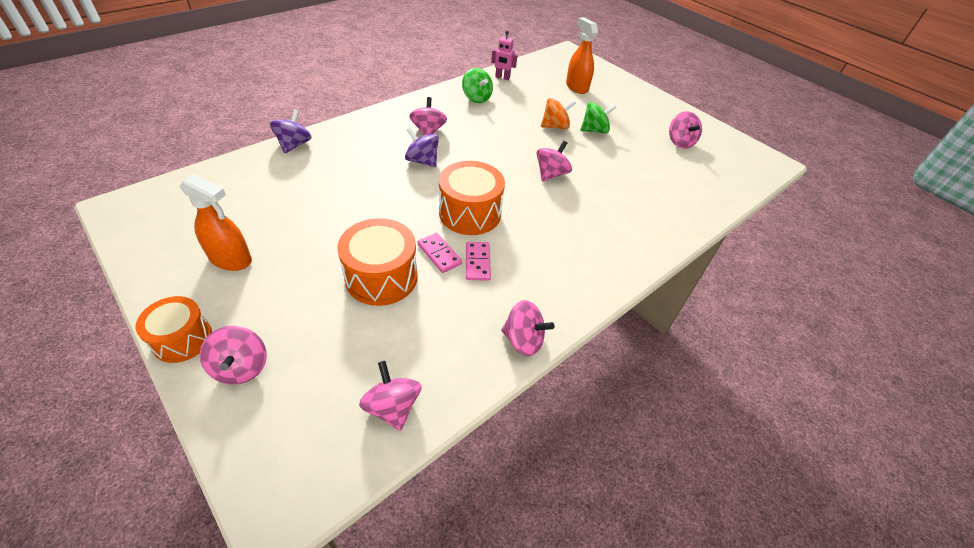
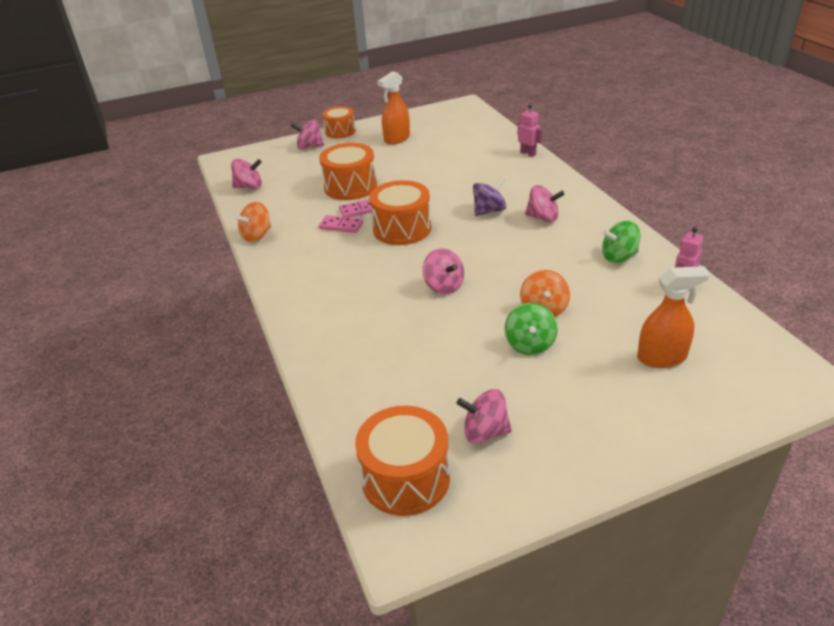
camera: 115 degrees right, 10 degrees down
purple spinning top [270,109,312,153] -> pink robot [518,104,543,157]
pink spinning top [501,300,555,356] -> orange spinning top [235,202,271,242]
none -> orange drum [355,406,450,516]

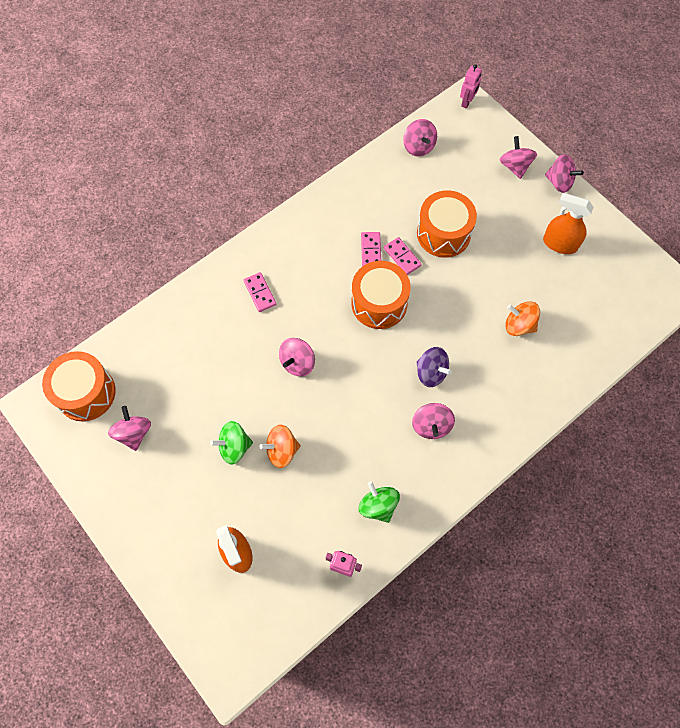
camera: 70 degrees right, 30 degrees up
orange spinning top [235,202,271,242] -> orange spinning top moved to [505,301,540,336]
orange drum [322,106,356,138] -> pink spinning top [545,154,584,193]
pink robot [518,104,543,157] -> pink robot moved to [460,64,482,109]
none -> pink domino [243,272,276,312]

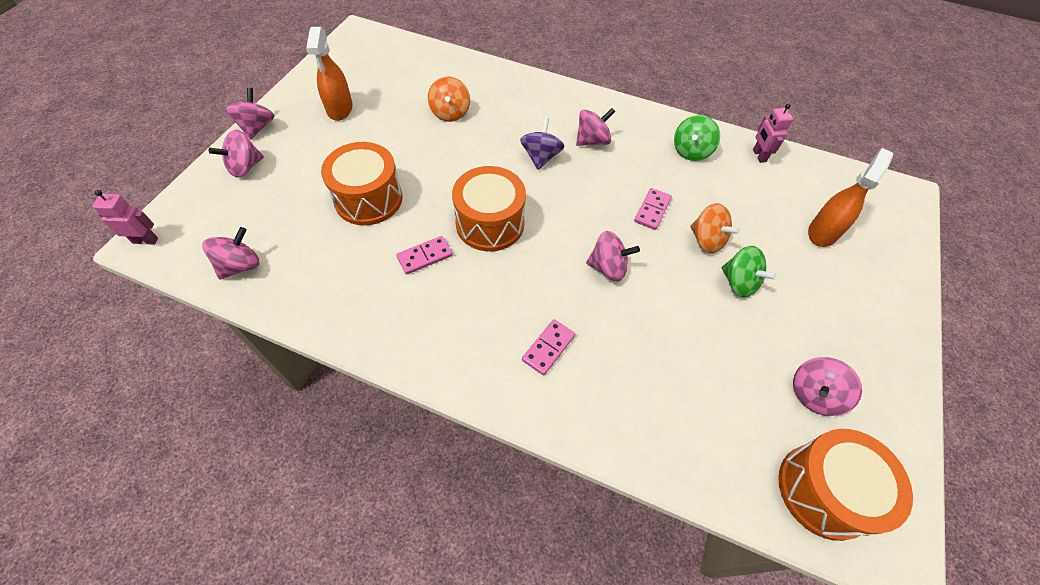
camera: 120 degrees left, 10 degrees down
pink domino [384,237,422,275] -> pink domino moved to [634,188,672,230]

